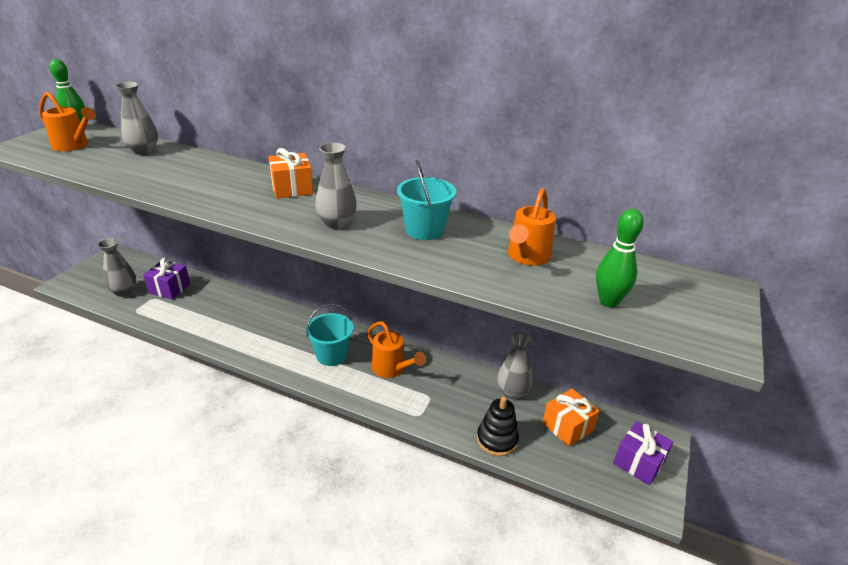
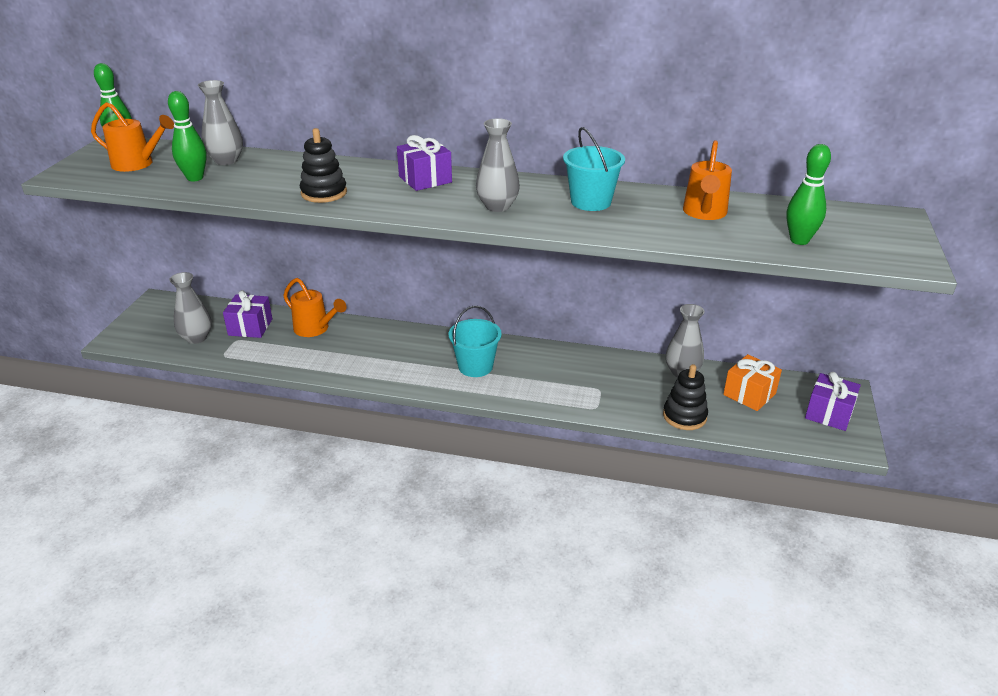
camera: 10 degrees left, 0 degrees up
orange gift [268,148,313,198] -> purple gift [397,135,452,191]
orange watering can [367,321,426,378] -> orange watering can moved to [283,278,346,337]
none -> green bowling pin [168,91,207,182]
none -> black stacking toy [300,128,347,203]

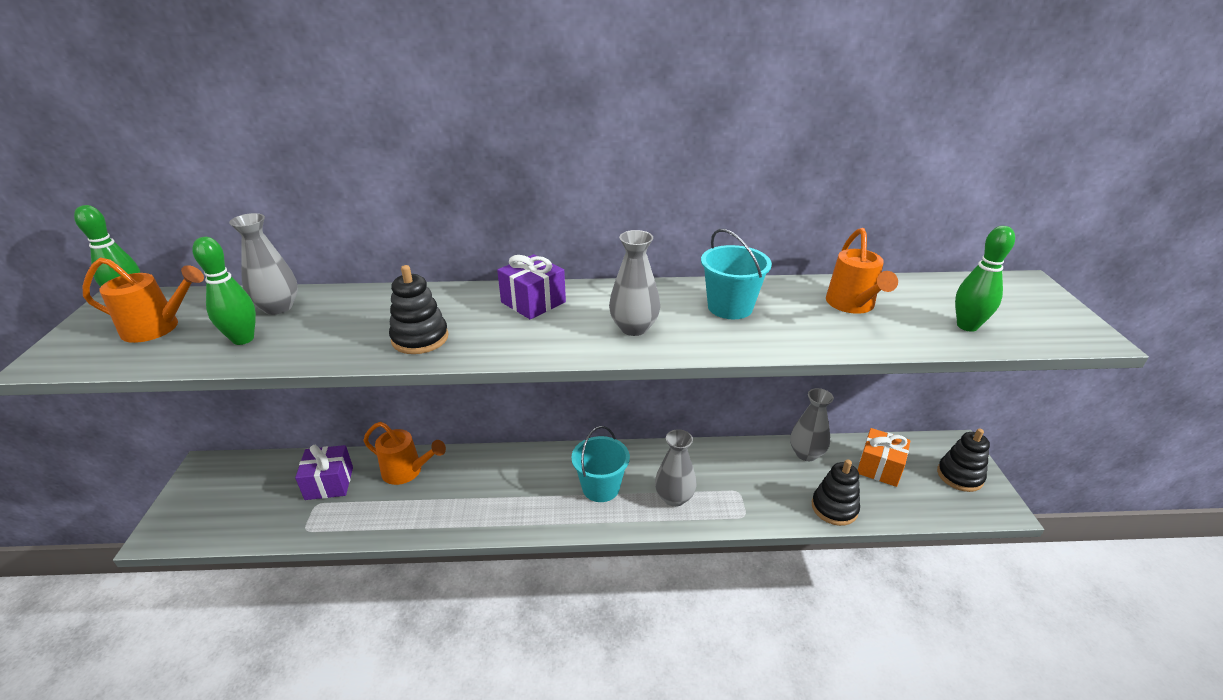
camera: 15 degrees left, 0 degrees up
grey vase [169,272,212,344] -> grey vase moved to [655,429,696,507]
purple gift [805,372,861,431] -> black stacking toy [937,428,990,492]

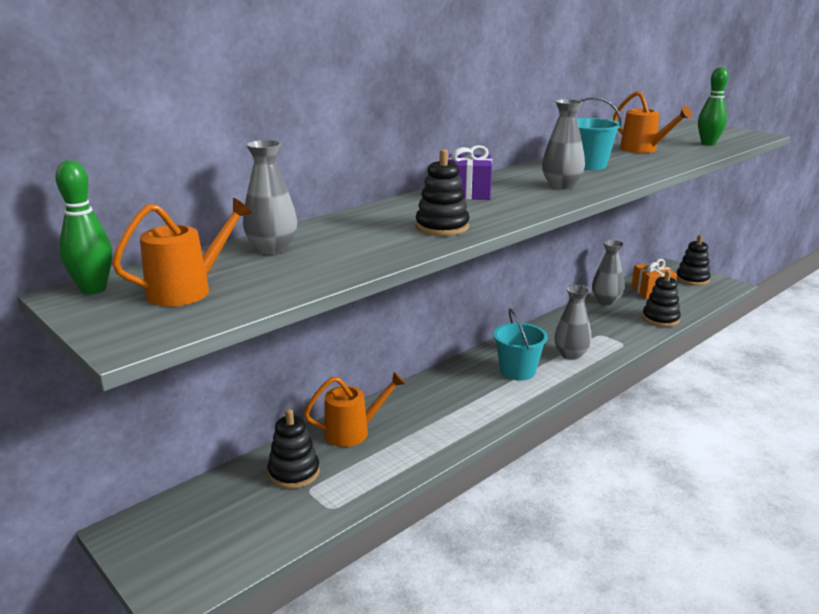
camera: 40 degrees left, 10 degrees down
green bowling pin [192,237,256,345] -> none
purple gift [295,445,353,500] -> black stacking toy [268,409,320,489]

